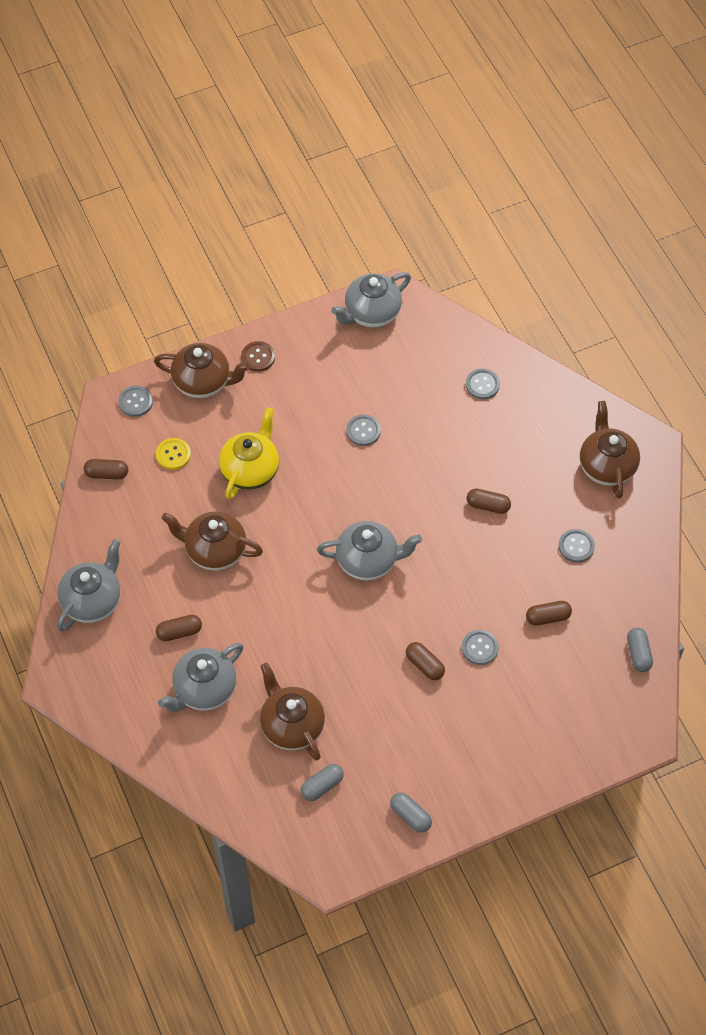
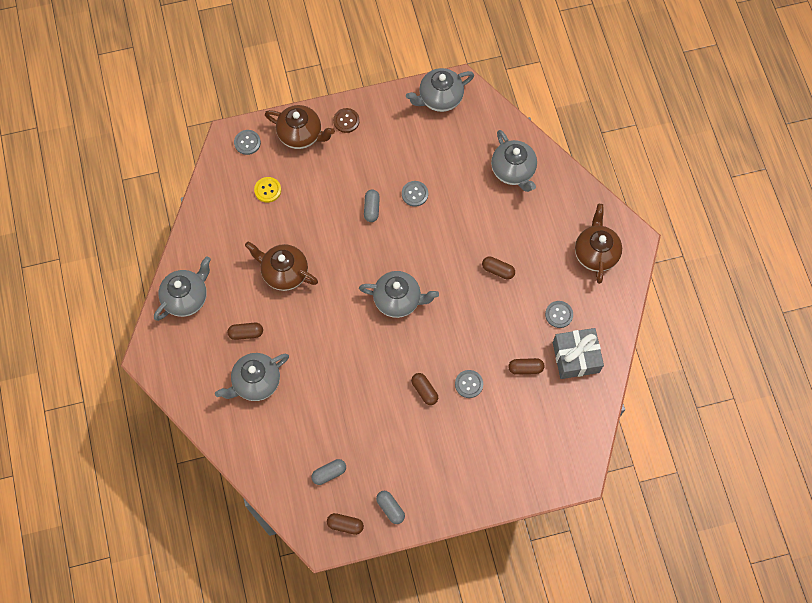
camera: 10 degrees right, 10 degrees up
brown capsule [84,459,128,480] -> brown capsule moved to [327,513,364,535]
yellow teapot [219,407,279,500] -> none
brown teapot [260,663,325,761] -> none
grey button [466,369,500,399] -> grey teapot [491,130,537,192]
grey capsule [627,628,653,672] -> grey capsule moved to [364,190,380,222]
none -> grey gift [553,328,604,379]

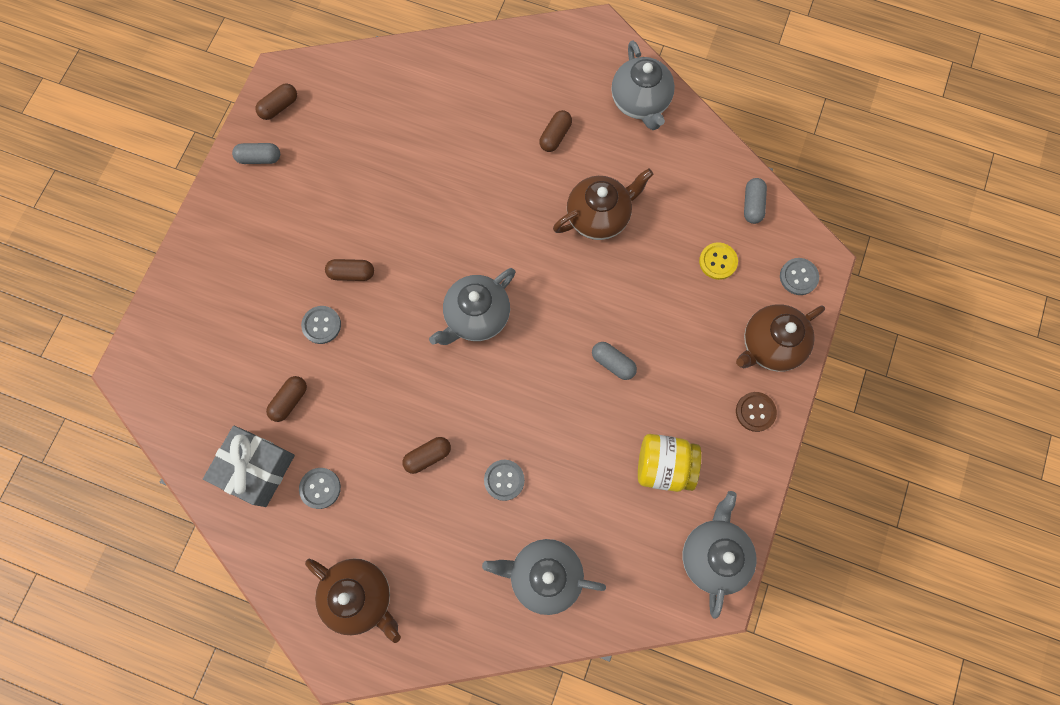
camera: 125 degrees right, 5 degrees up
grey teapot [215,353,289,401] -> none
grey capsule [311,459,346,485] -> grey capsule moved to [744,178,767,224]
grey button [402,181,428,207] -> grey button moved to [484,460,525,501]
none -> yellow jar [638,434,701,492]

